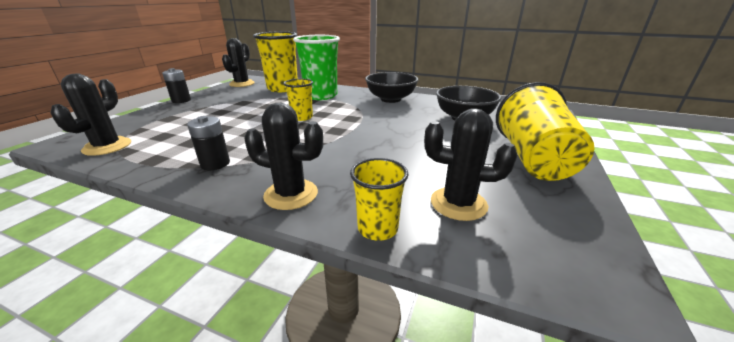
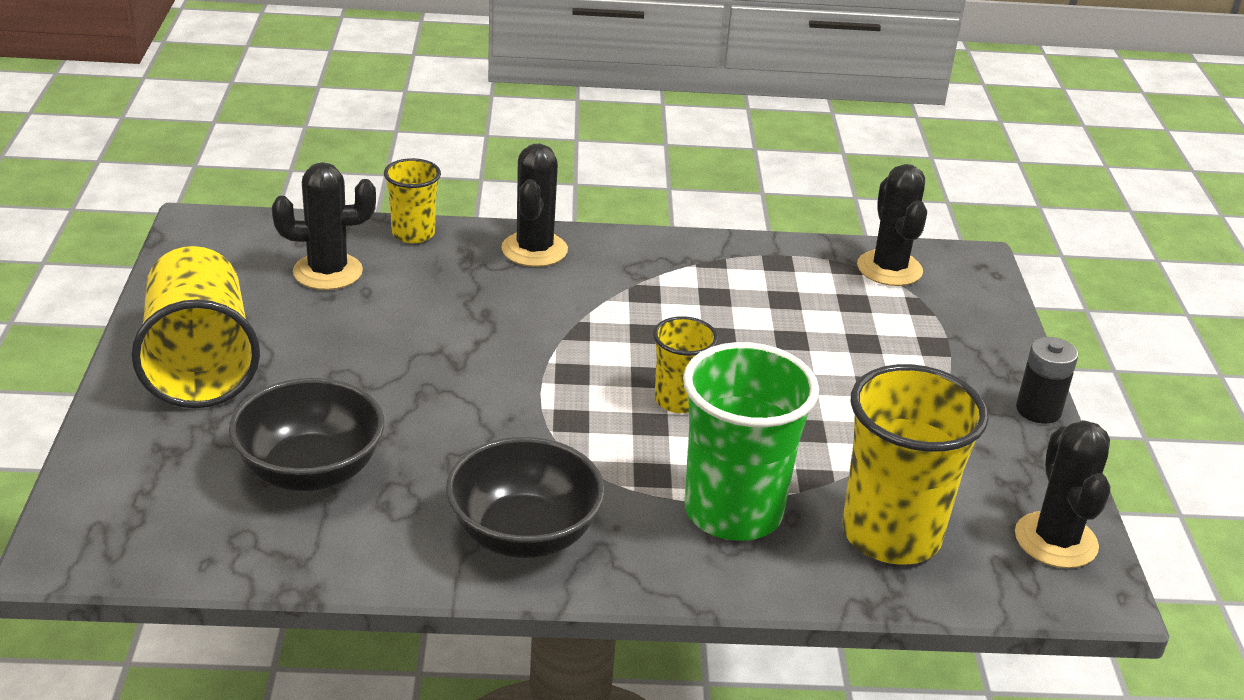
camera: 155 degrees right, 5 degrees up
black battery [187,116,230,170] -> none
black cactus [244,103,323,210] -> black cactus turned 75 degrees counterclockwise [502,143,568,267]

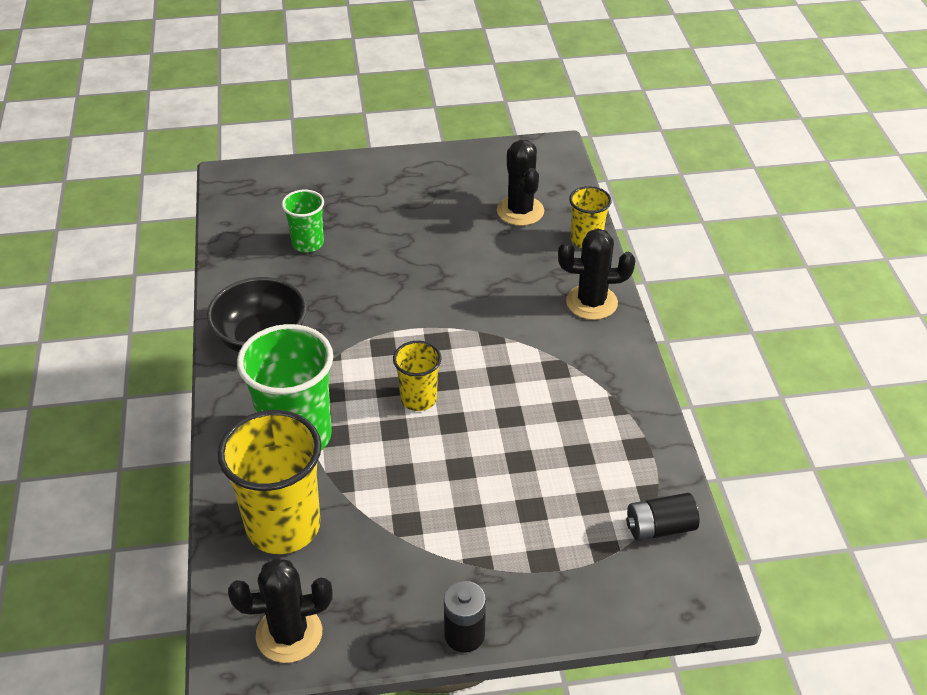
camera: 85 degrees right, 10 degrees up
yellow cup [131,246,260,408] -> none
black bowl [229,378,384,491] -> green cup [282,190,324,252]
black cactus [857,164,927,286] -> black battery [626,493,700,541]

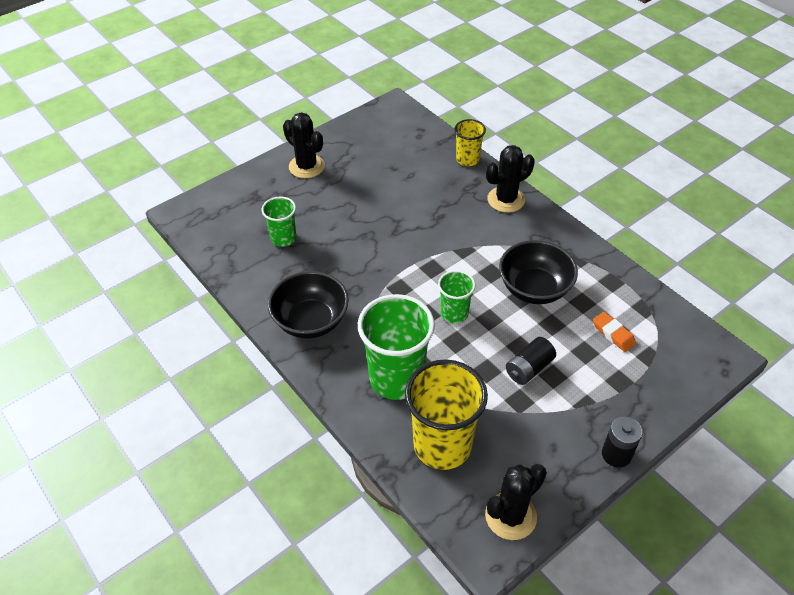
camera: 30 degrees left, 5 degrees up
yellow cup [393,341,441,411] -> green cup [438,270,475,324]
black cactus [497,140,544,226] -> black cactus moved to [283,112,325,178]
black battery [626,493,700,541] -> black battery moved to [506,337,556,385]
none -> black bowl [499,240,578,304]
none -> orange eraser [593,312,636,352]

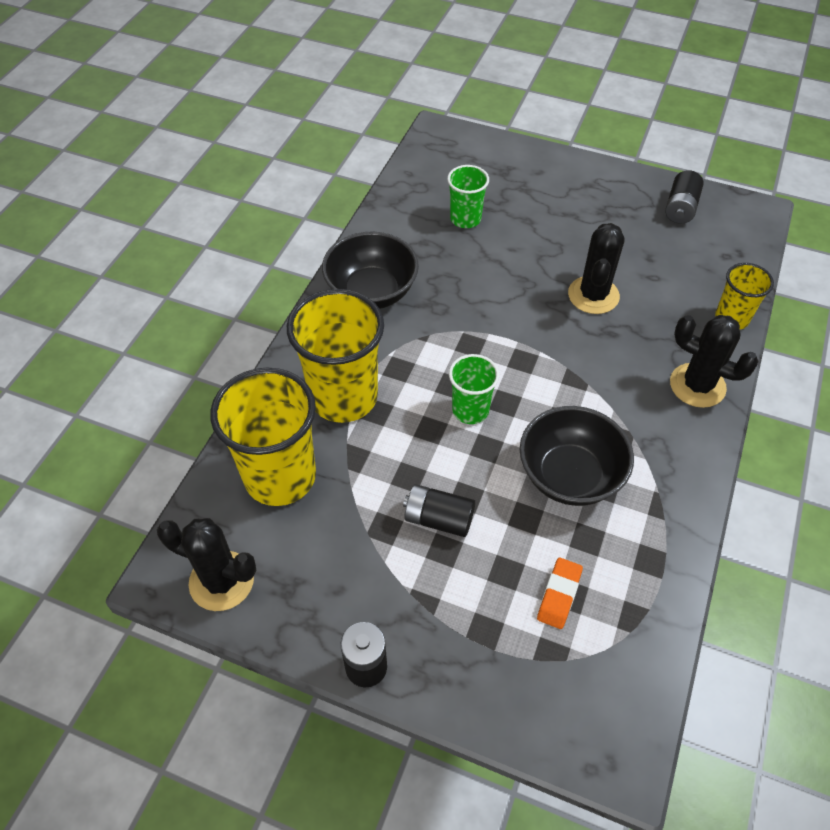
camera: 60 degrees right, 5 degrees up
black cactus [283,112,325,178] -> black cactus moved to [568,223,624,314]
green cup [358,294,435,400] -> yellow cup [287,289,384,423]
none -> black battery [665,170,703,224]

